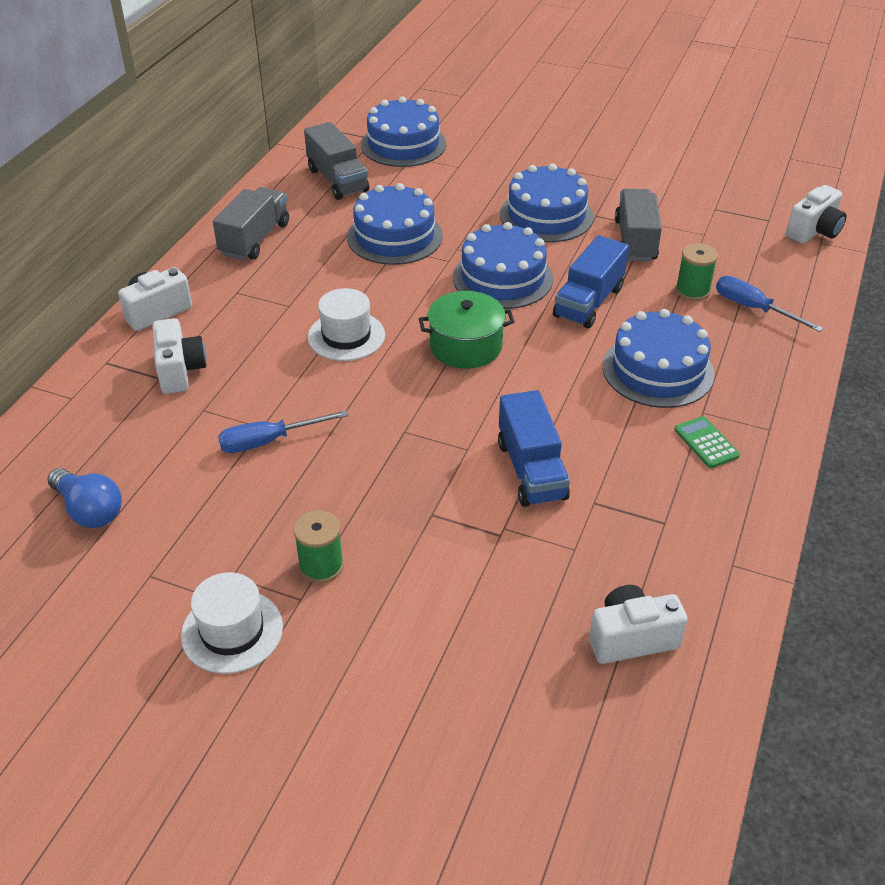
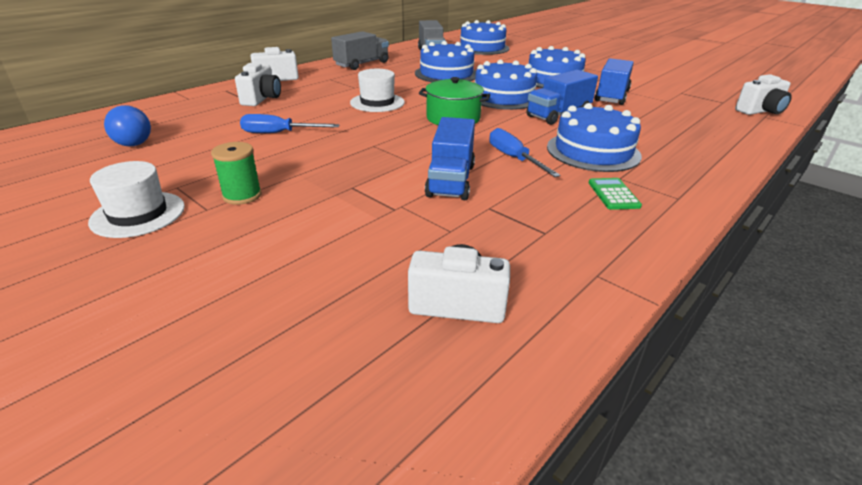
camera: 20 degrees right, 10 degrees down
grey truck [615,189,662,261] -> blue truck [595,58,634,105]
green spool [676,243,718,301] -> none
blue screwdriver [716,276,823,332] -> blue screwdriver moved to [489,128,561,177]

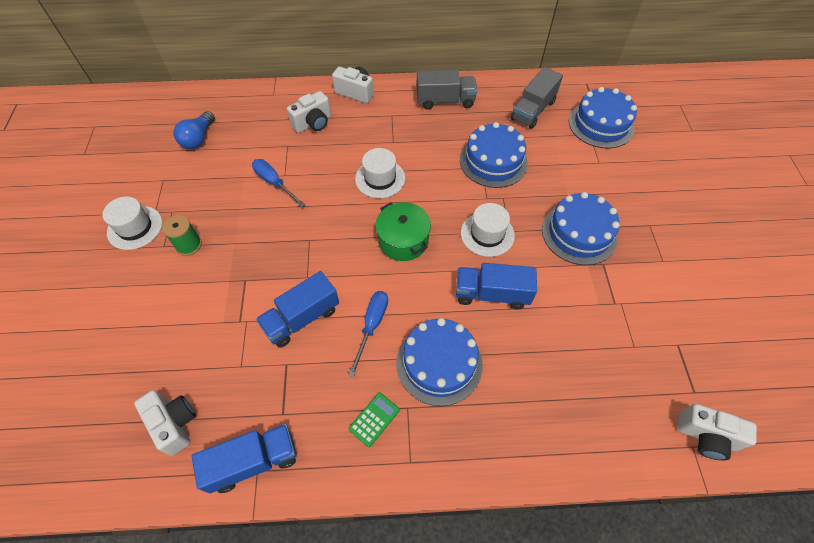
camera: 45 degrees right, 25 degrees up
blue cake [475,59,537,110] -> white hat [461,203,515,257]
blue truck [595,58,634,105] -> blue truck moved to [191,424,297,493]

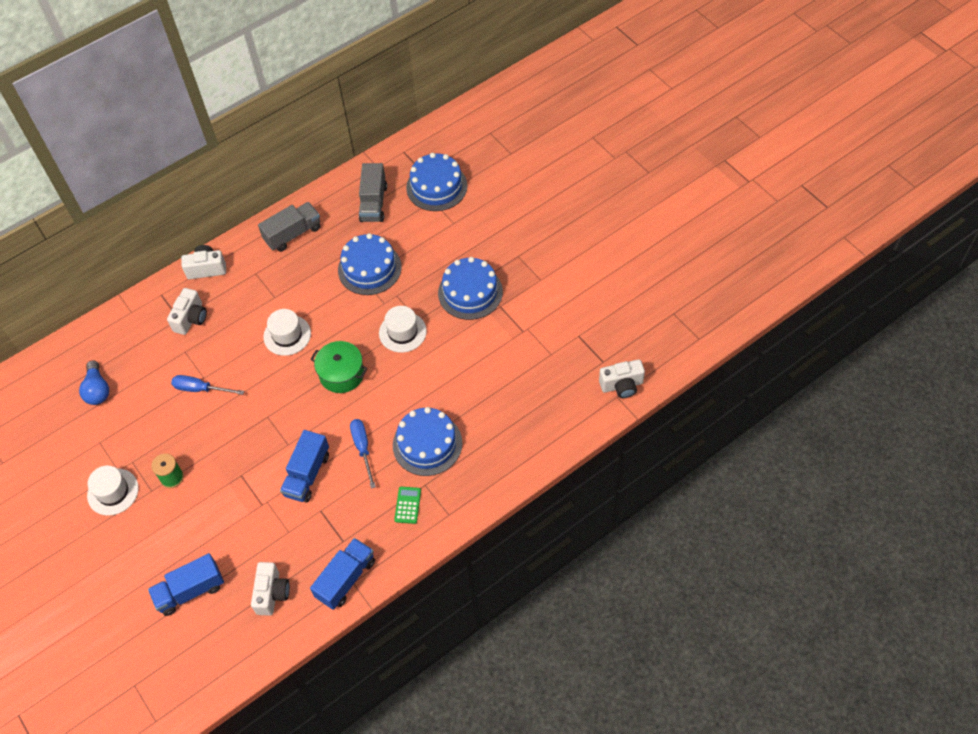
camera: 30 degrees left, 0 degrees up
white camera [134,390,196,456] -> white camera turned 75 degrees clockwise [251,562,290,616]
blue truck [456,263,537,310] -> blue truck moved to [148,553,224,616]

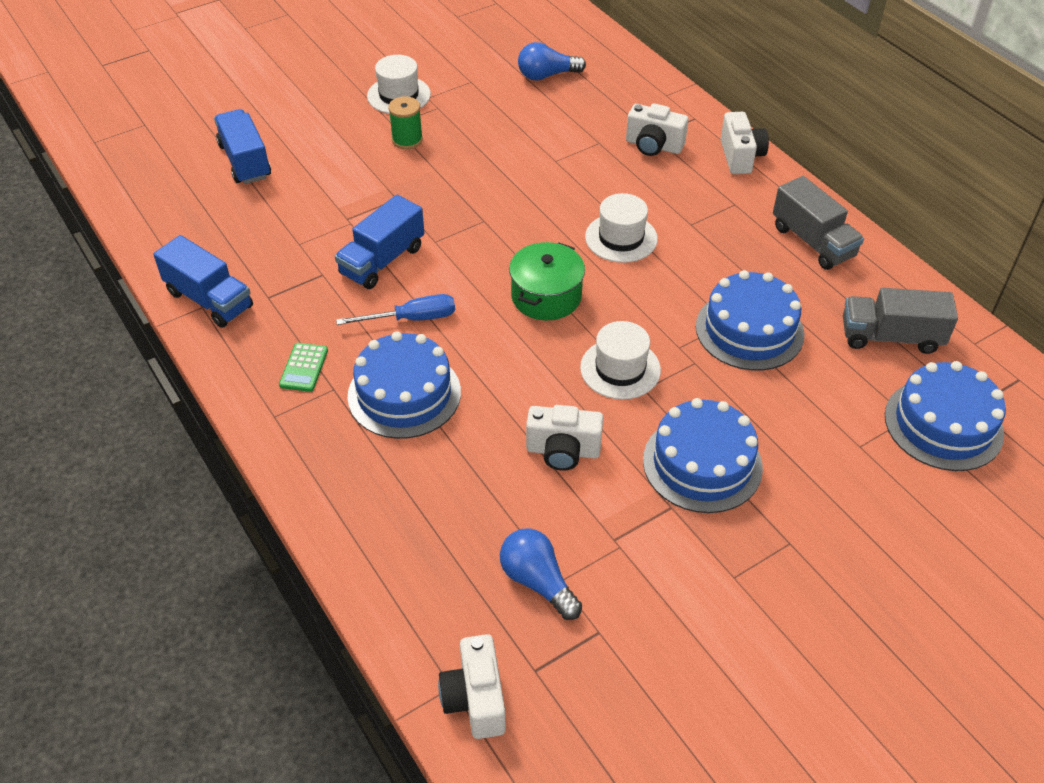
camera: 90 degrees right, 10 degrees down
blue screwdriver [171,375,244,395] -> none
white camera [251,562,290,616] -> white camera moved to [526,405,603,471]
blue truck [280,430,329,503] -> blue truck turned 75 degrees counterclockwise [335,195,424,289]
green calculator [394,487,421,524] -> green calculator turned 90 degrees clockwise [279,343,328,392]
none -> blue light bulb [500,528,582,620]

